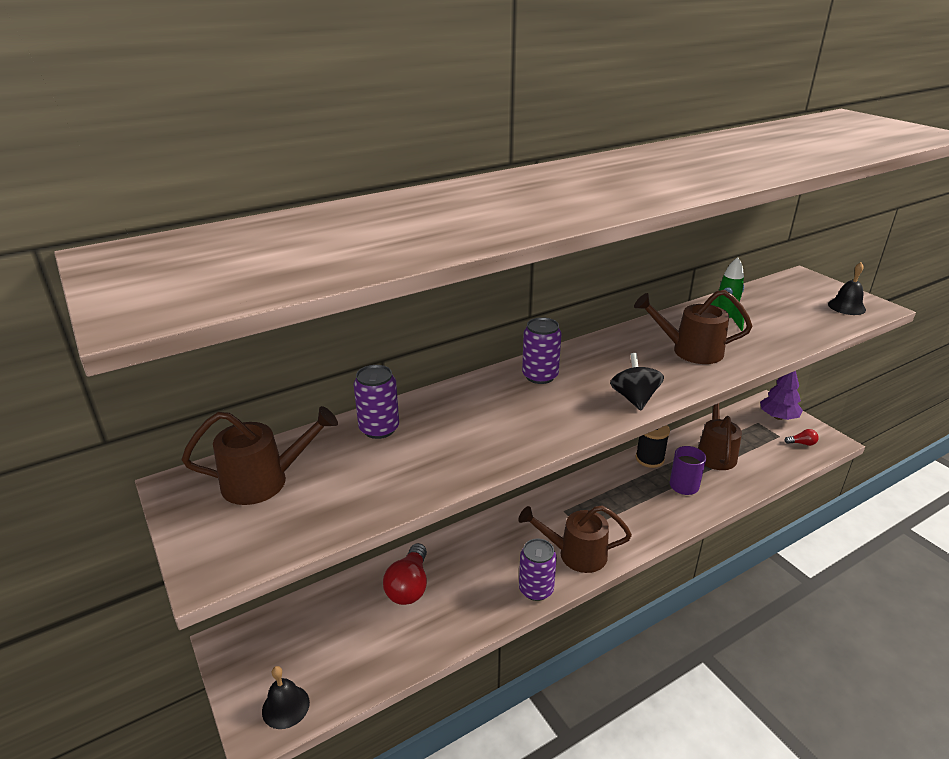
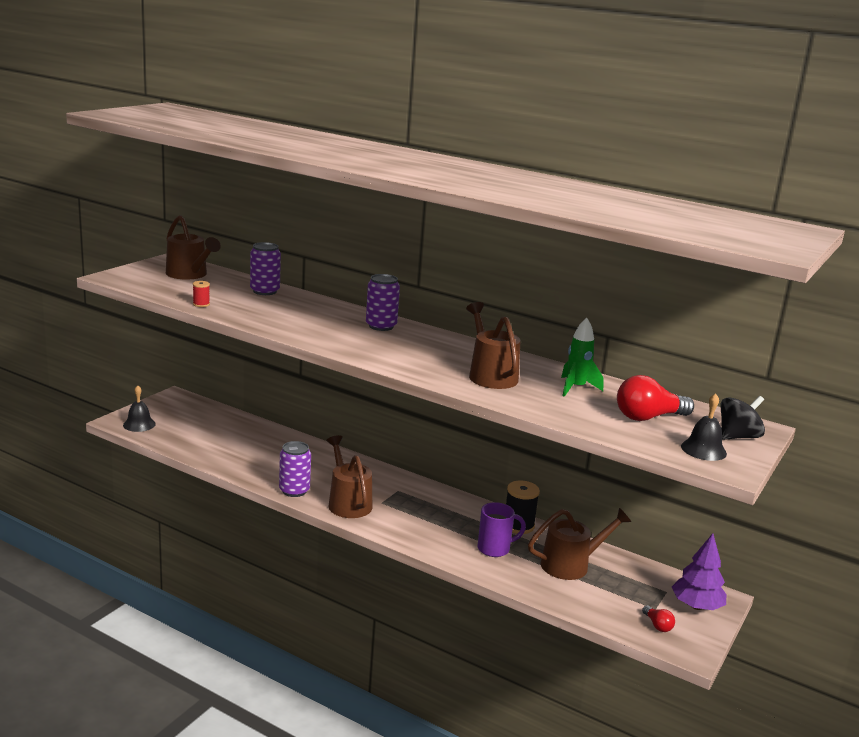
camera: 60 degrees right, 10 degrees down
red light bulb [383,543,427,605] -> red light bulb moved to [617,375,694,421]
black spinning top [610,353,664,411] -> black spinning top moved to [721,396,765,440]
none -> red spool [193,281,210,307]

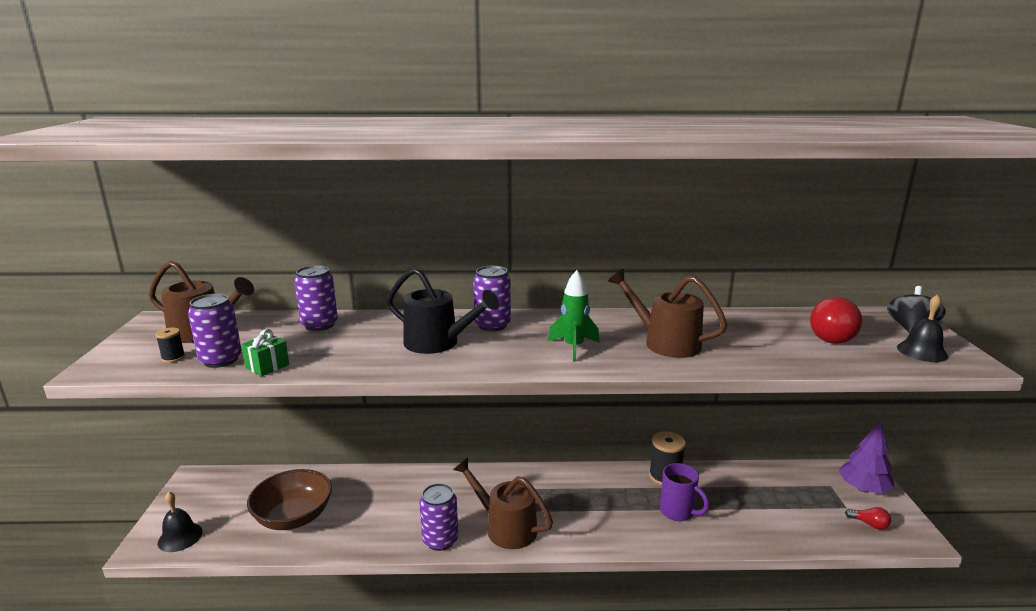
camera: 30 degrees left, 0 degrees up
red spool [193,281,210,307] -> green gift [241,329,289,377]
purple mug [478,502,526,557] -> purple mug turned 90 degrees clockwise [660,463,709,521]
brown watering can [528,508,631,580] -> none
green rocket [561,318,604,397] -> green rocket moved to [548,270,600,362]
none -> black spool [155,328,185,363]
none -> purple can [188,294,242,368]
none -> brown bowl [247,469,332,530]
none -> black watering can [387,268,499,354]

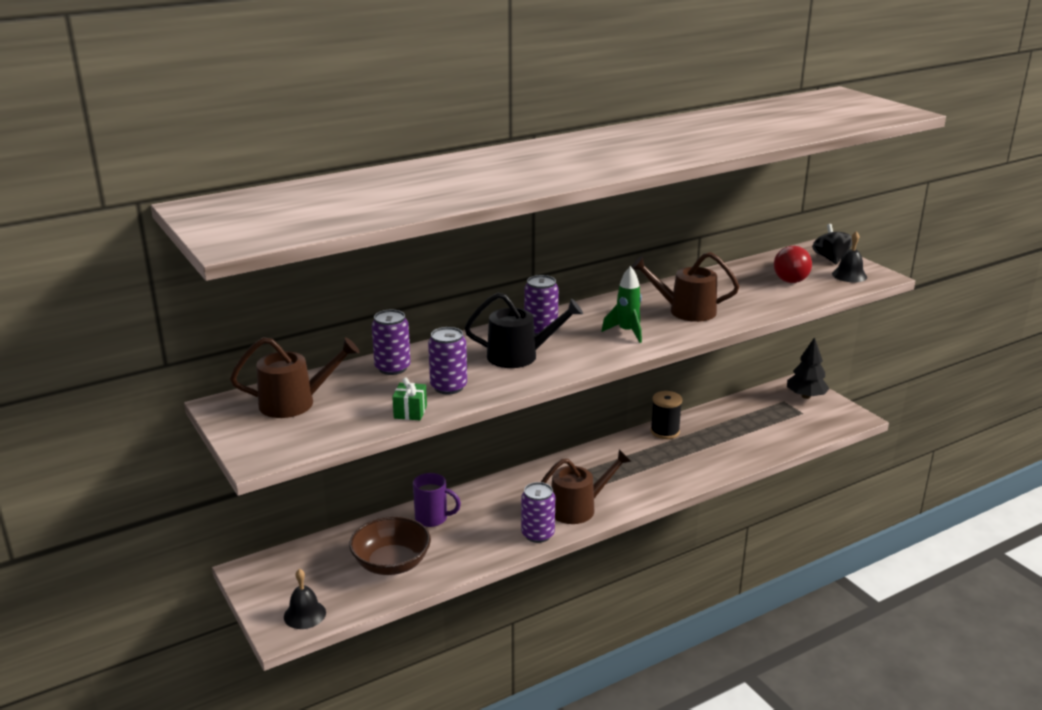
camera: 30 degrees left, 5 degrees up
black spool [155,328,185,363] -> none
purple can [188,294,242,368] -> purple can moved to [428,327,467,394]
brown watering can [453,458,553,549] -> brown watering can turned 150 degrees clockwise [541,450,632,524]
purple mug [660,463,709,521] -> purple mug moved to [413,473,461,527]
purple tree [838,421,894,494] -> black tree [787,337,830,399]
red light bulb [845,507,891,530] -> none

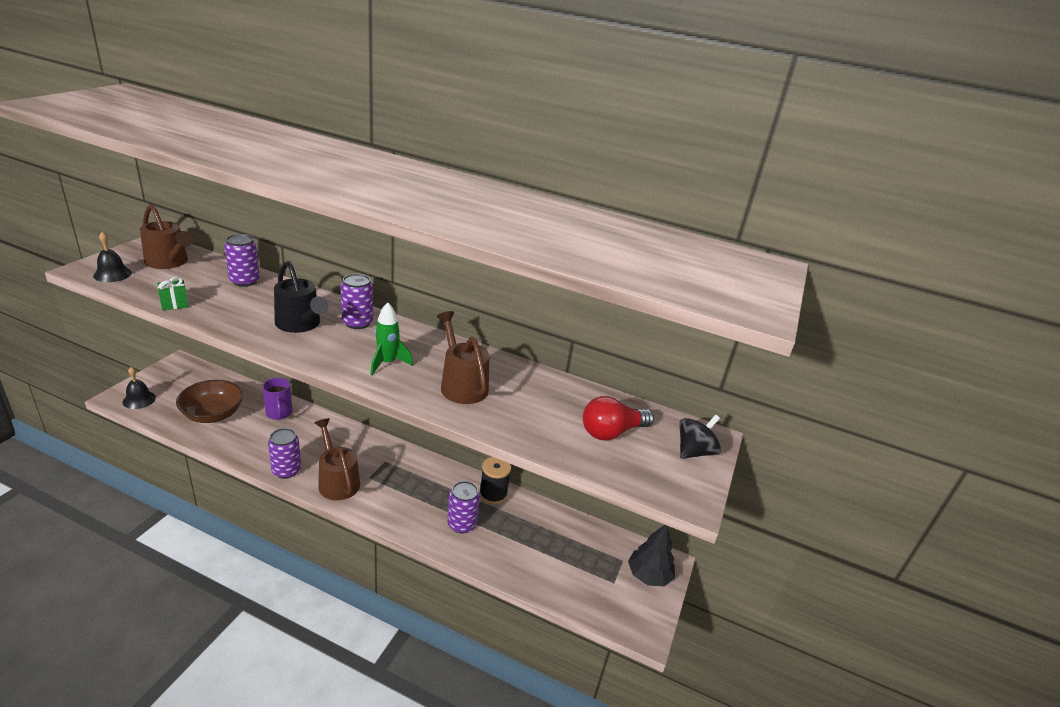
camera: 50 degrees right, 5 degrees up
purple can [428,327,467,394] -> purple can moved to [447,481,480,534]
brown watering can [541,450,632,524] -> brown watering can turned 150 degrees counterclockwise [315,418,360,500]
black bell [832,231,867,282] -> black bell moved to [93,232,132,282]

